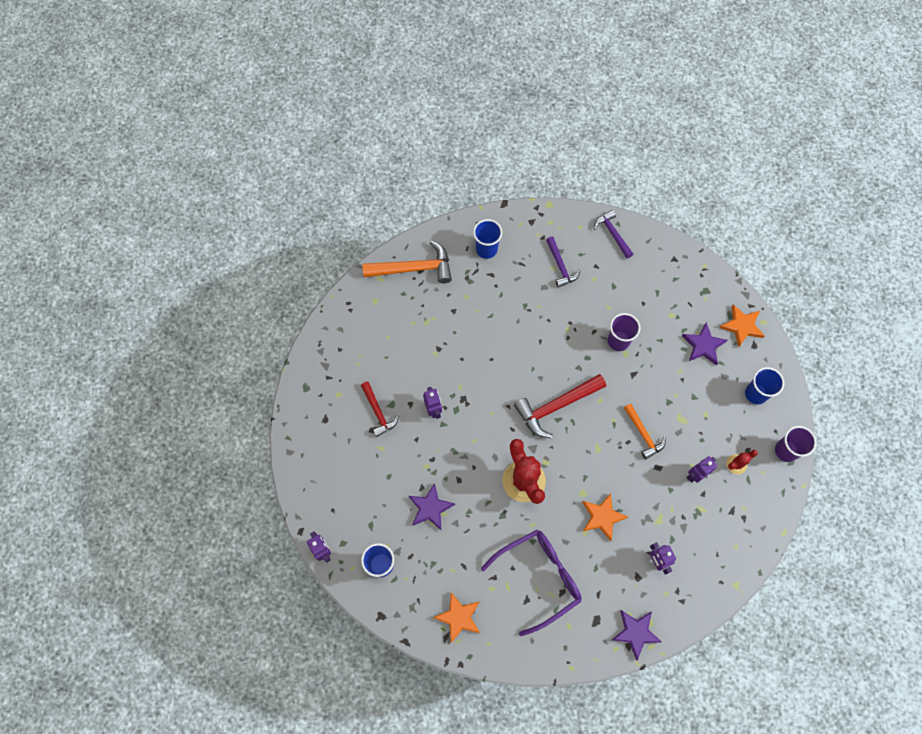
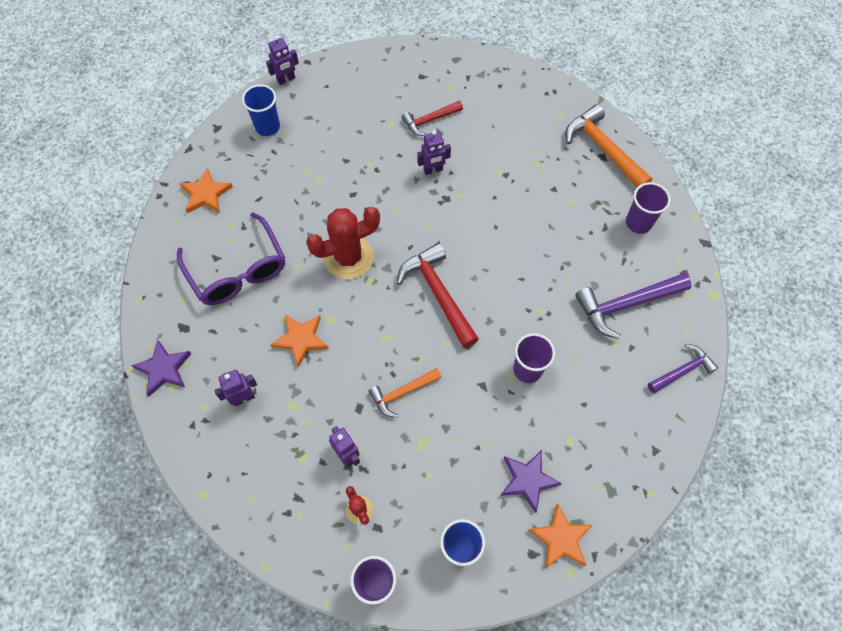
camera: 90 degrees right, 5 degrees down
orange hammer [362,240,452,283] -> orange hammer turned 150 degrees clockwise [565,104,652,187]
purple star [409,483,455,530] -> none
blue cup [473,219,502,259] -> purple cup [626,182,671,234]
purple hammer [546,237,581,288] -> purple hammer [575,273,691,339], size x1.64

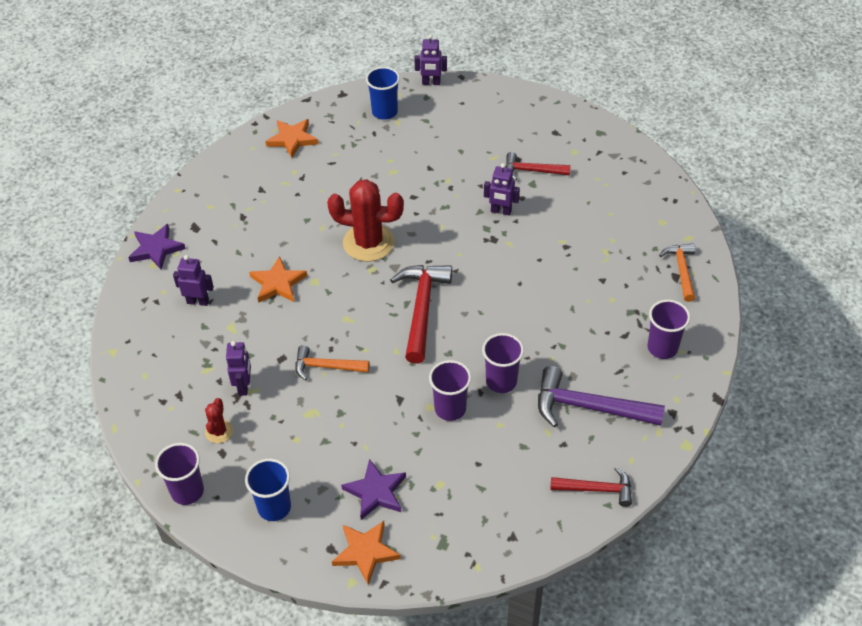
camera: 35 degrees right, 15 degrees down
purple glasses [177,212,285,305] -> none
orange hammer [565,104,652,187] -> orange hammer [659,243,695,302], size x0.61
purple hammer [648,344,718,393] -> red hammer [551,467,632,507]
none -> purple cup [482,333,524,393]

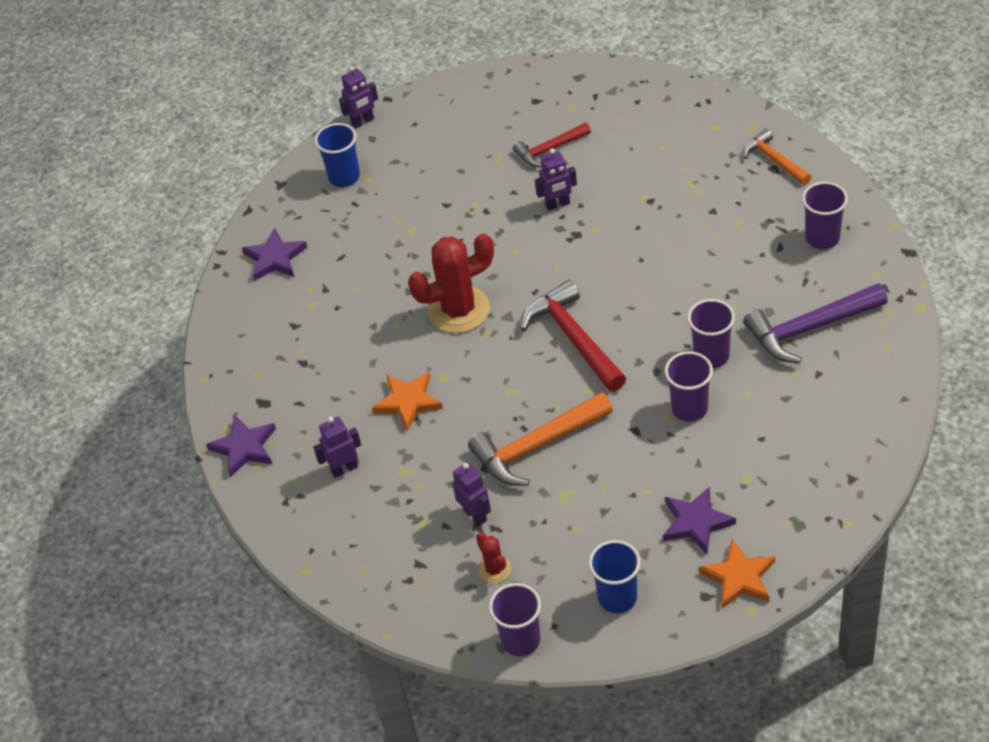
camera: 30 degrees left, 0 degrees up
orange star [266,119,318,158] -> purple star [242,228,308,281]
orange hammer [295,345,370,381] -> orange hammer [468,392,613,486], size x1.64
red hammer [551,467,632,507] -> none

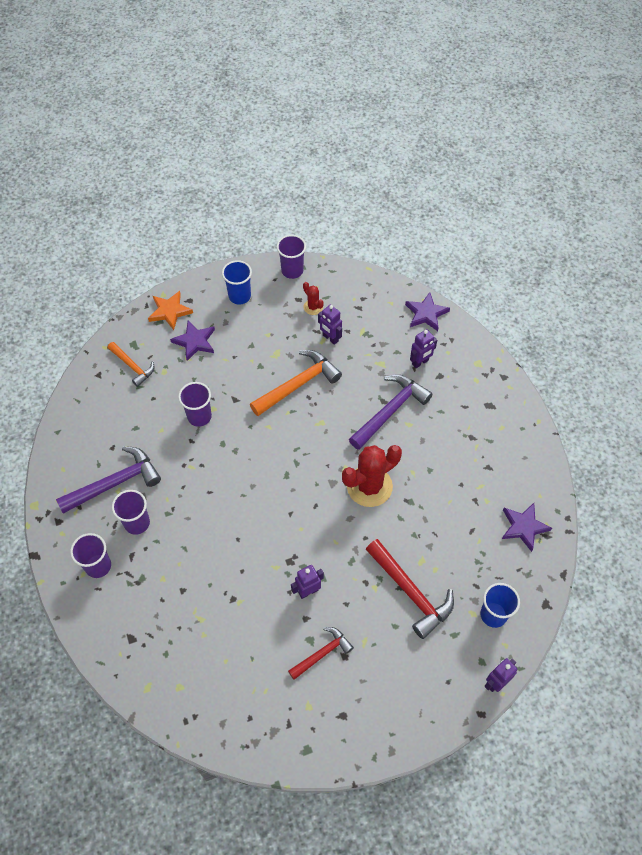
camera: 165 degrees right, 10 degrees up
purple star [206,415,276,477] -> purple star moved to [405,292,450,331]
orange star [372,372,443,432] -> purple hammer [349,374,433,450]
red hammer [521,280,626,392] -> red hammer moved to [366,539,454,639]
purple cup [687,299,735,368] -> purple cup moved to [112,490,150,535]
orange hammer [743,129,811,185] -> orange hammer moved to [108,342,154,387]

